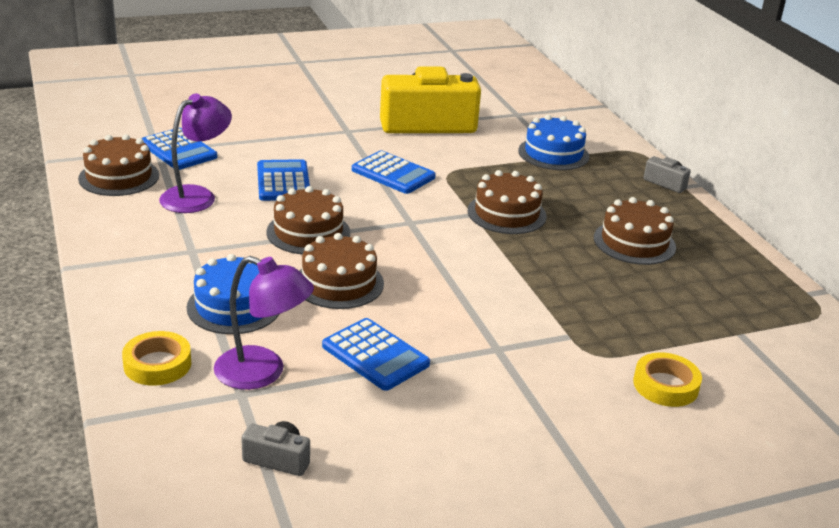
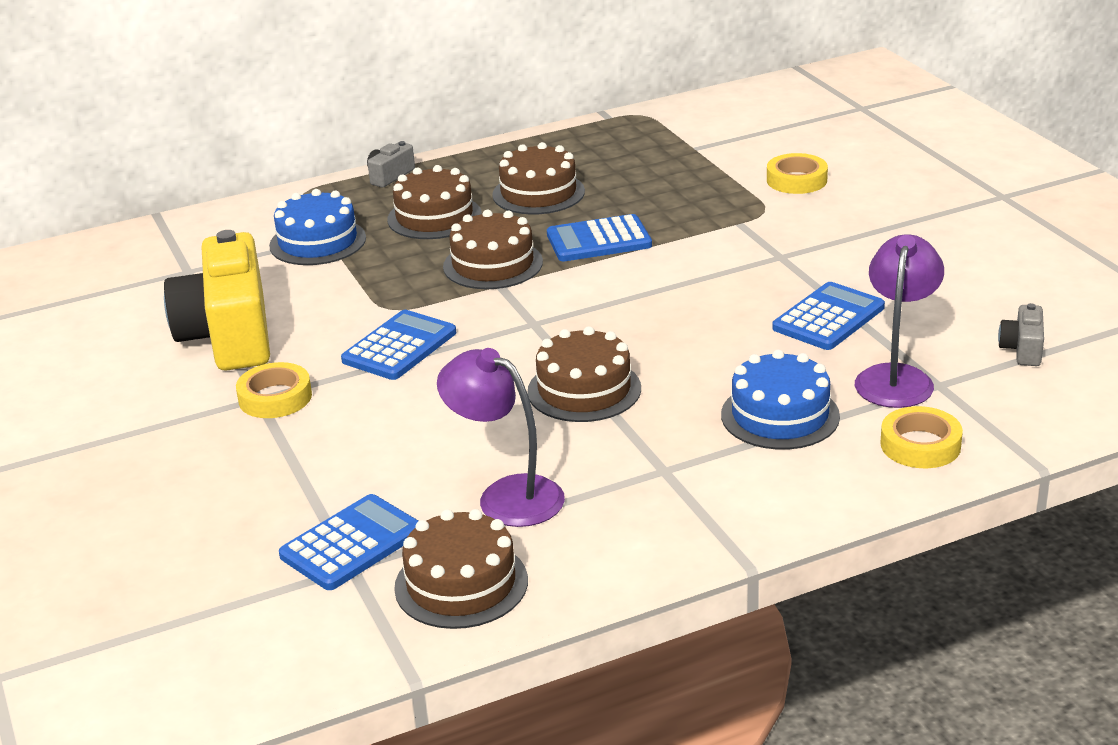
camera: 90 degrees left, 0 degrees up
blue calculator [257,159,310,201] -> blue calculator moved to [547,214,652,261]
brown cake [299,233,384,309] -> brown cake moved to [387,165,482,239]
none -> yellow tape [236,362,312,418]

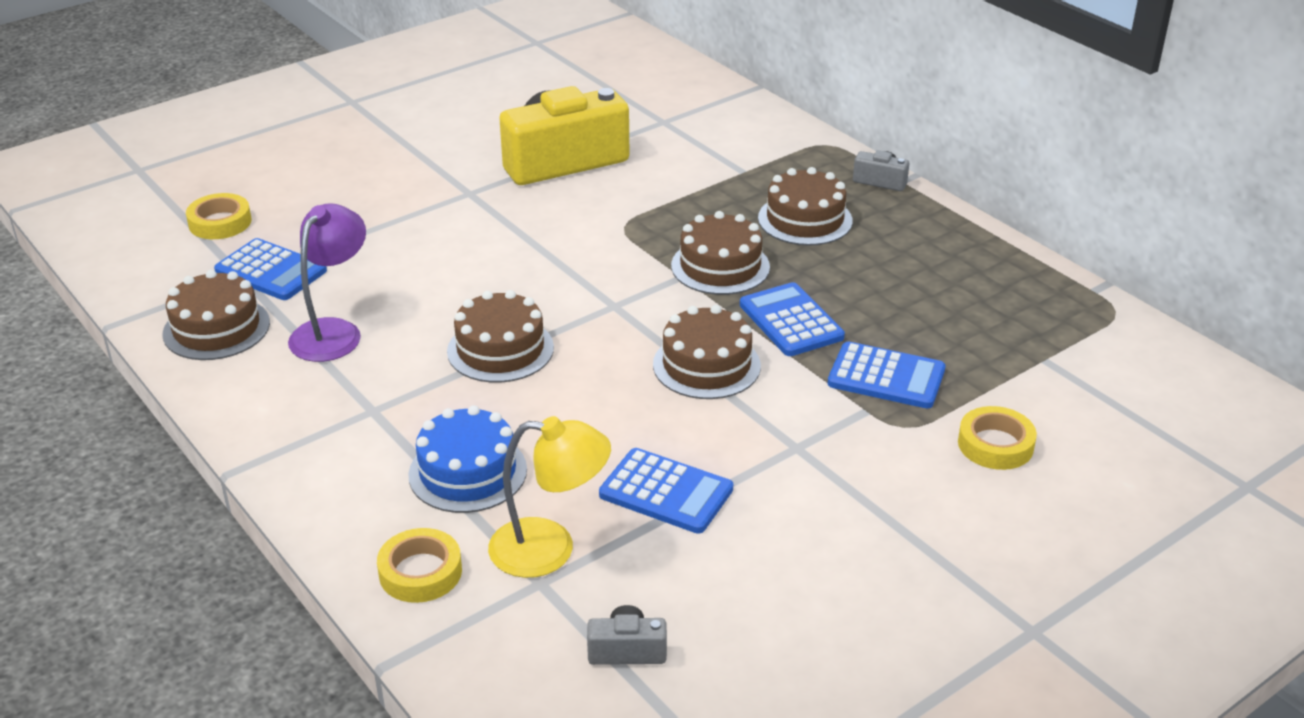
camera: 75 degrees right, 5 degrees up
yellow tape [236,362,312,418] -> yellow tape moved to [186,193,251,239]
blue cake [269,189,366,265] -> none
blue calculator [341,310,456,380] -> blue calculator moved to [828,341,946,409]
brown cake [492,142,585,215] -> brown cake moved to [653,305,761,399]
purple lamp [855,234,944,408] -> yellow lamp [488,416,611,578]

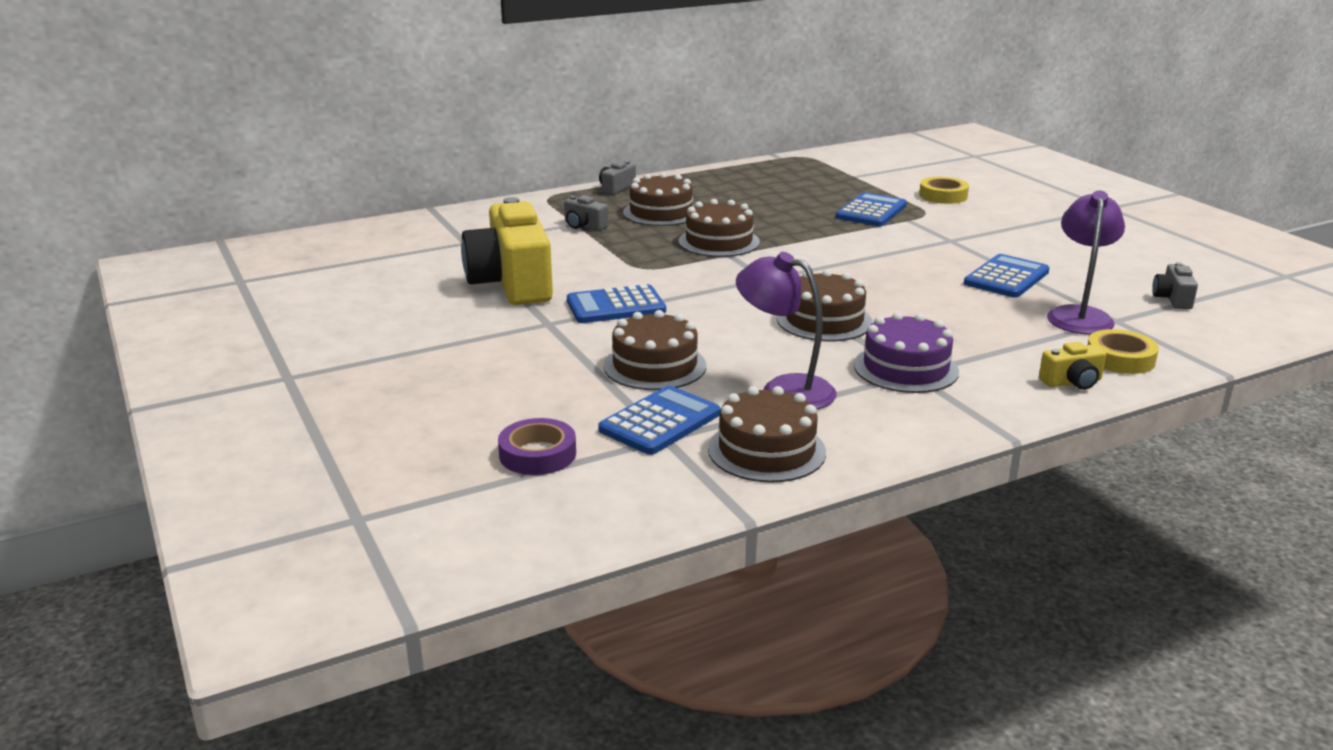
camera: 80 degrees left, 10 degrees down
yellow tape [186,193,251,239] -> purple tape [498,418,576,475]
blue cake [408,405,527,513] -> none
yellow lamp [488,416,611,578] -> purple lamp [1047,190,1125,334]
brown cake [653,305,761,399] -> brown cake moved to [604,310,707,390]
blue calculator [740,282,845,356] -> blue calculator moved to [567,284,666,323]
none -> grey camera [564,195,608,231]
none -> purple cake [854,312,959,393]
none -> yellow camera [1039,342,1106,390]

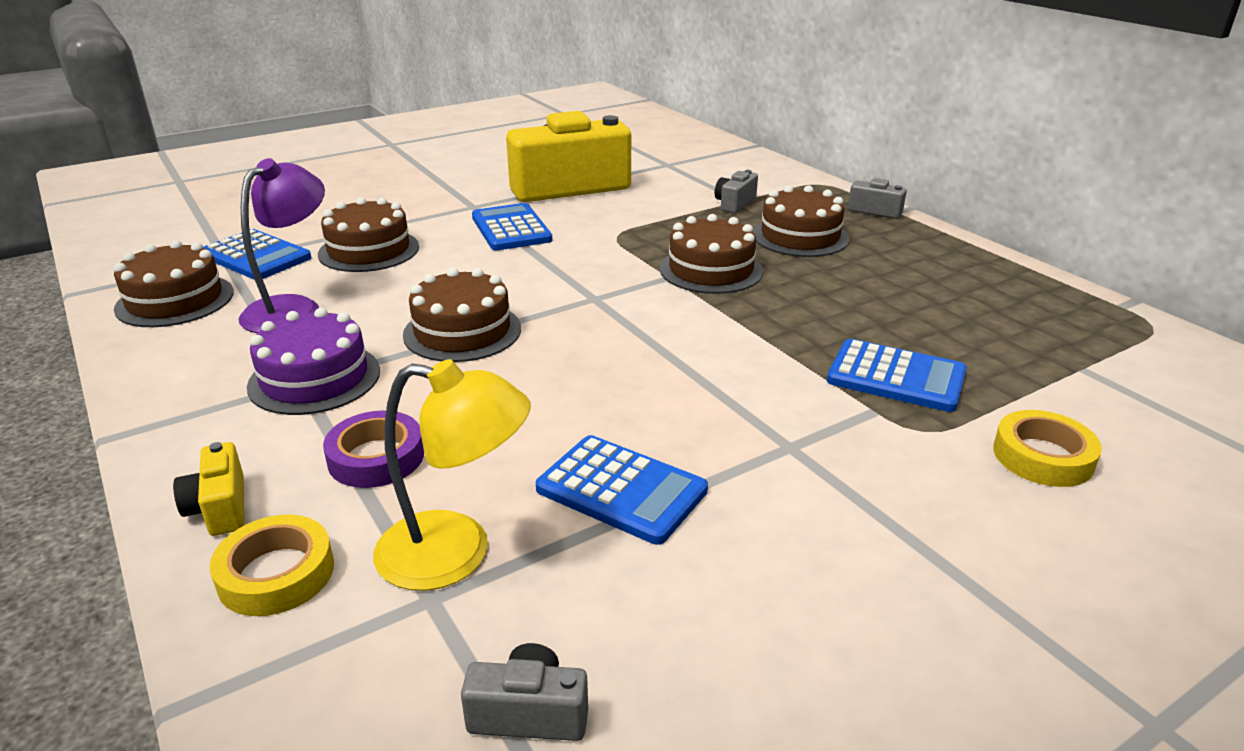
camera: 85 degrees right, 5 degrees up
purple tape [498,418,576,475] -> purple tape moved to [323,411,424,488]
purple lamp [1047,190,1125,334] -> yellow lamp [373,359,531,591]

